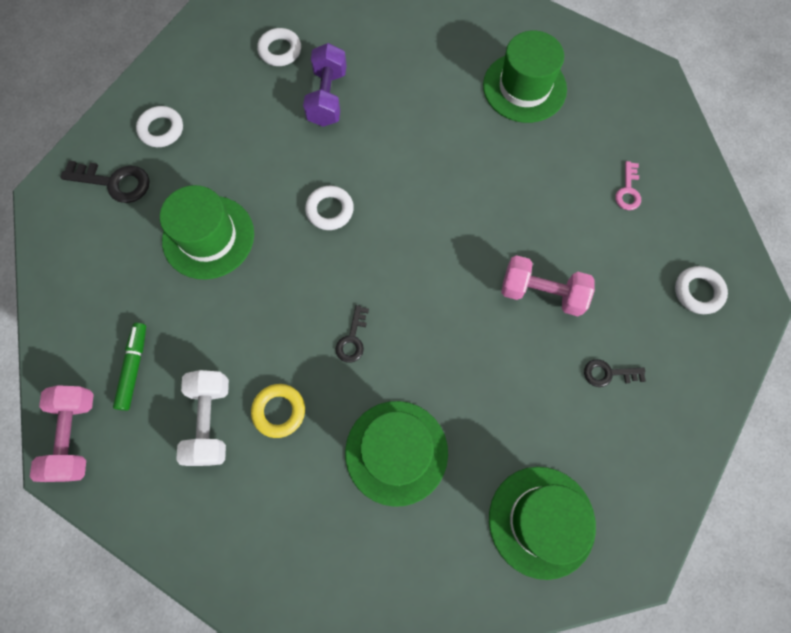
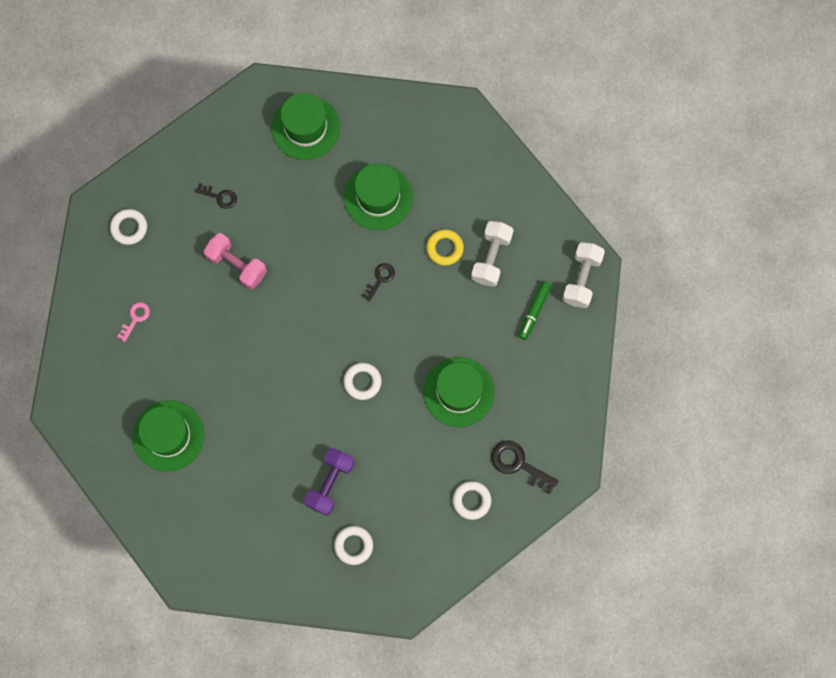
camera: 160 degrees left, 5 degrees up
pink dumbbell [30,385,94,482] -> white dumbbell [562,242,605,308]

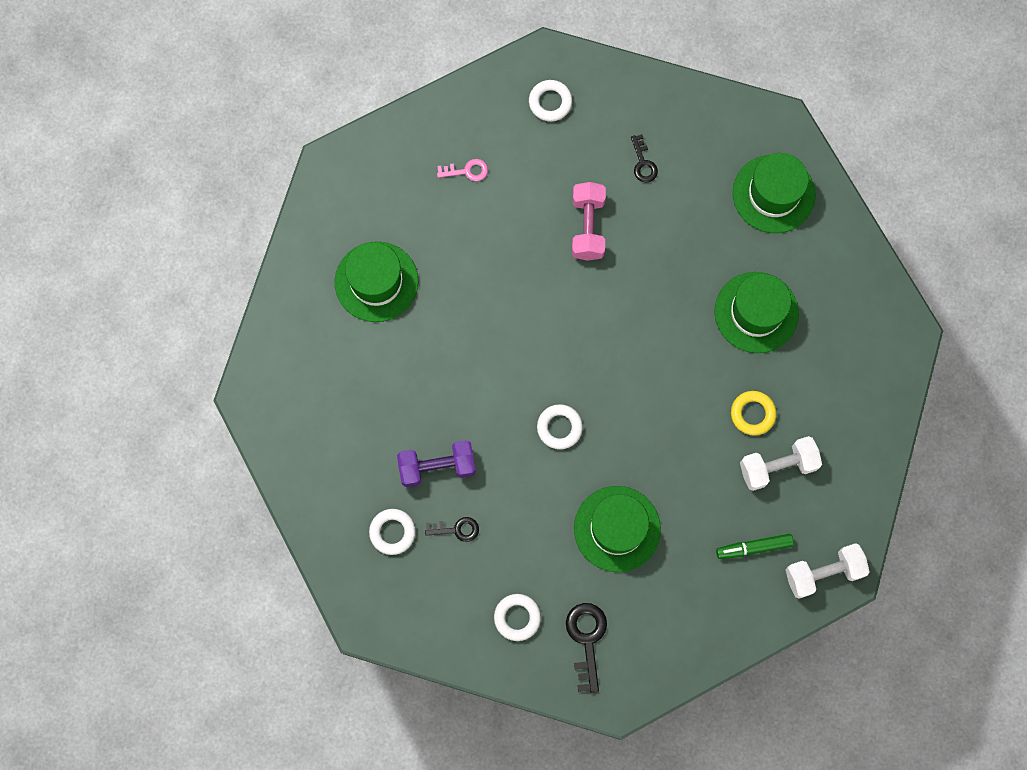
camera: 55 degrees right, 0 degrees up
black key [362,263,395,302] -> black key moved to [425,517,479,542]

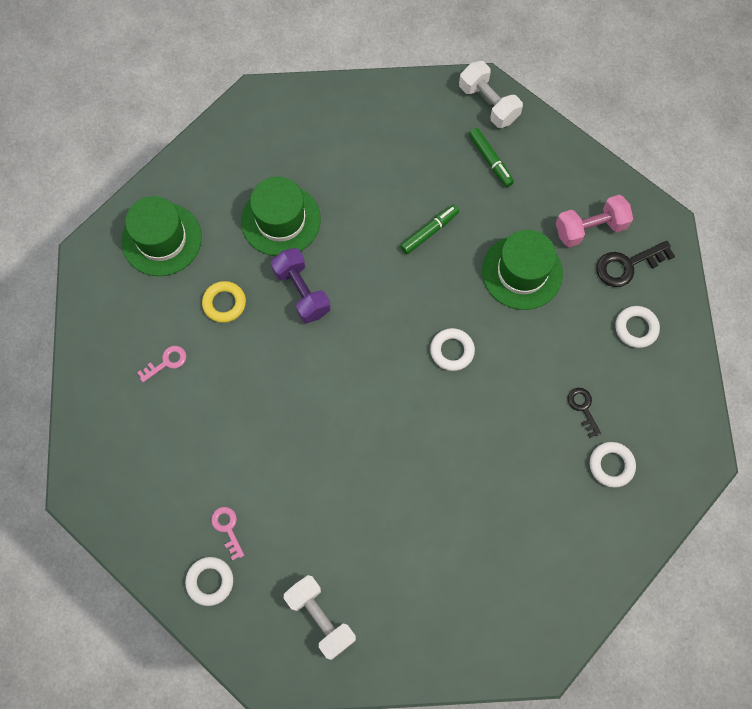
camera: 110 degrees left, 5 degrees down
green hat [335,241,418,322] -> none
purple dumbbell [397,440,476,487] -> purple dumbbell moved to [271,248,331,323]
white ring [529,80,572,121] -> white ring moved to [185,557,233,606]
pink dumbbell [572,182,606,261] -> pink dumbbell moved to [556,195,633,247]
black key [631,134,658,182] -> pink key [137,346,186,382]
yellow ring [731,391,777,436] -> yellow ring moved to [202,281,246,323]
white dumbbell [740,436,822,491] -> white dumbbell moved to [284,575,356,660]
none -> green marker [400,205,459,254]

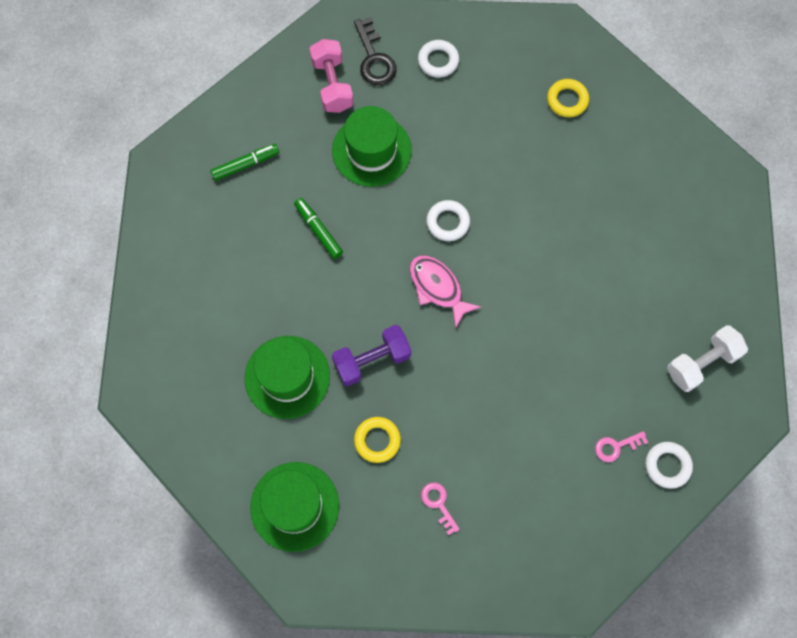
camera: 85 degrees left, 0 degrees up
white dumbbell [459,61,523,128] -> none
black key [567,388,601,438] -> none
white ring [590,442,636,488] -> yellow ring [547,79,589,117]
none -> pink fish [410,256,481,328]

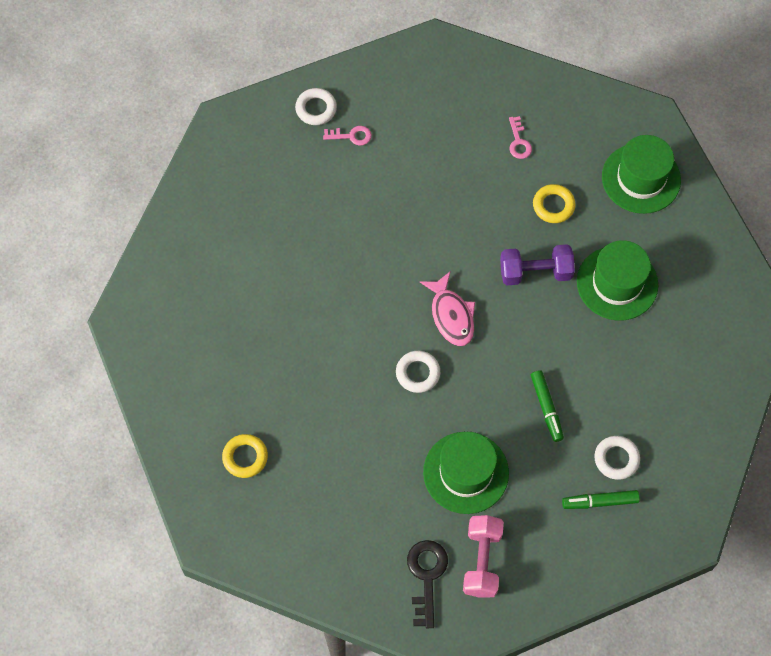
camera: 160 degrees left, 5 degrees down
white ring [418,40,459,78] -> white ring moved to [594,436,640,480]
white dumbbell [667,325,748,392] -> none

